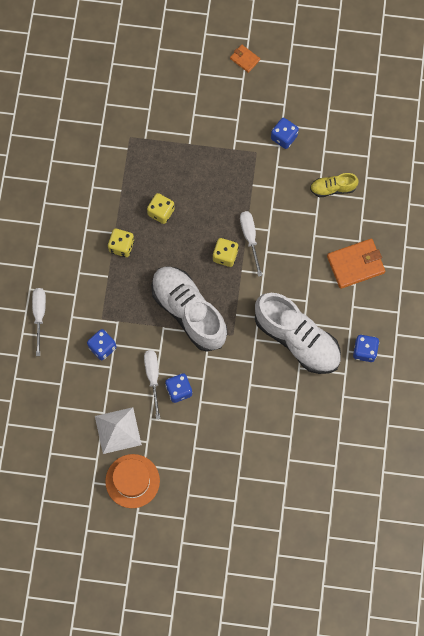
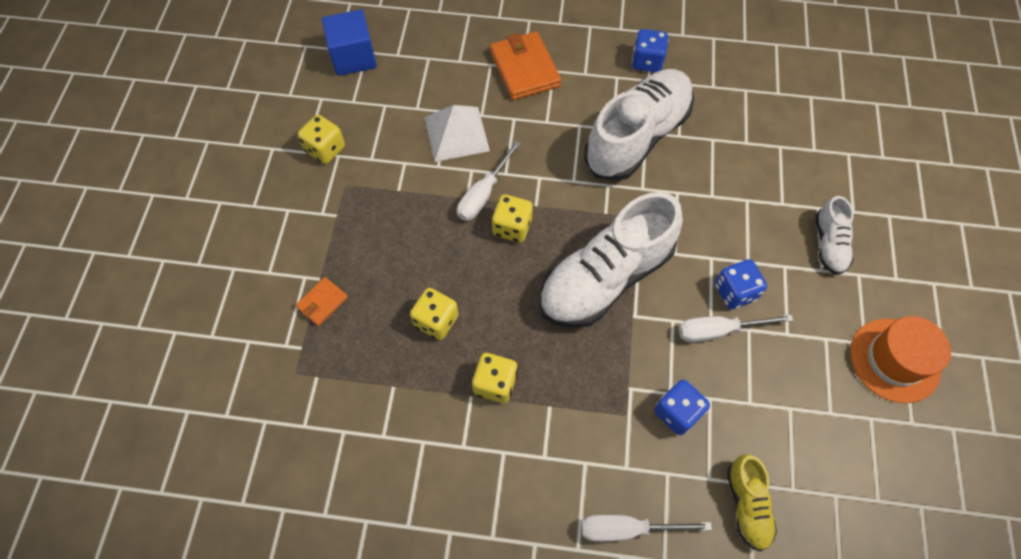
camera: 90 degrees left, 10 degrees down
white pyramid [95,407,142,454] -> white pyramid moved to [424,105,490,162]
orange wallet [230,45,260,73] -> orange wallet moved to [295,277,348,326]
white screwdriver [240,211,262,277] -> white screwdriver turned 45 degrees counterclockwise [457,141,521,221]
blue dice [271,118,299,149] -> yellow dice [298,115,345,164]
yellow shoe [310,173,359,197] -> yellow shoe moved to [727,454,777,551]
none -> blue cube [322,9,377,76]
none -> white shoe [815,196,854,275]

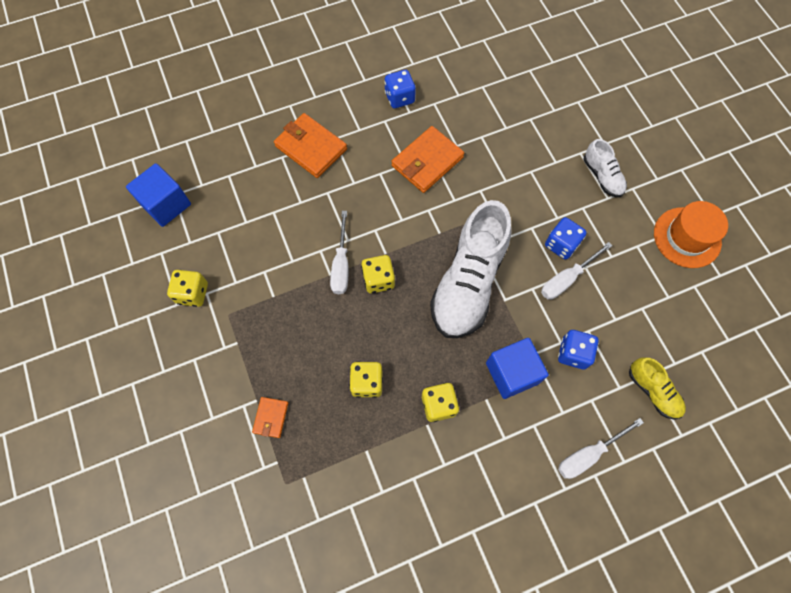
camera: 30 degrees left, 5 degrees up
white pyramid [424,105,490,162] -> none
white shoe [584,69,694,181] -> orange wallet [391,126,464,193]
none -> blue cube [486,338,549,399]

